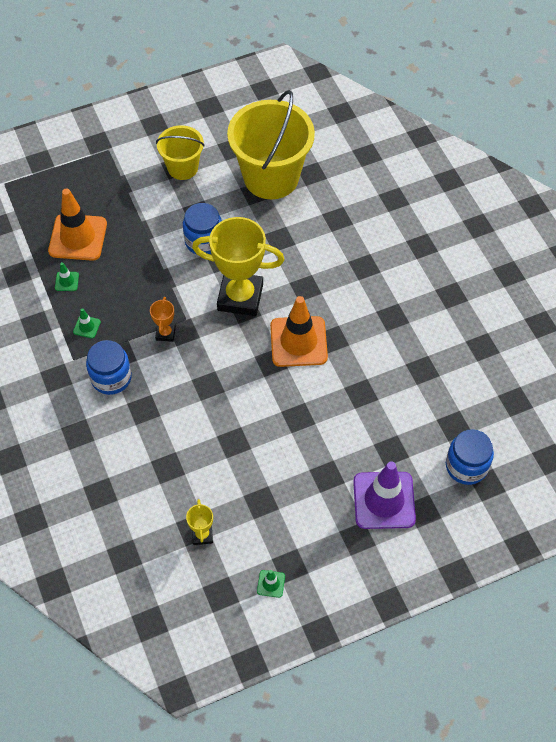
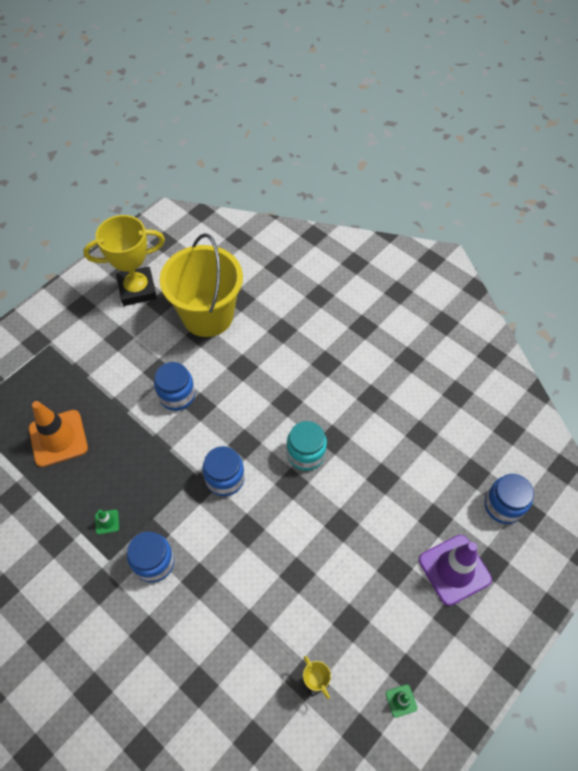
camera: 25 degrees left, 0 degrees up
green traffic cone [55,262,79,291] -> none
orange trophy [150,297,176,342] -> none
yellow bucket [156,125,205,180] -> none
yellow trophy [192,217,284,316] -> yellow trophy moved to [83,215,165,306]
orange traffic cone [270,296,328,367] -> turquoise jar [287,421,327,471]
none -> blue jar [203,446,245,496]

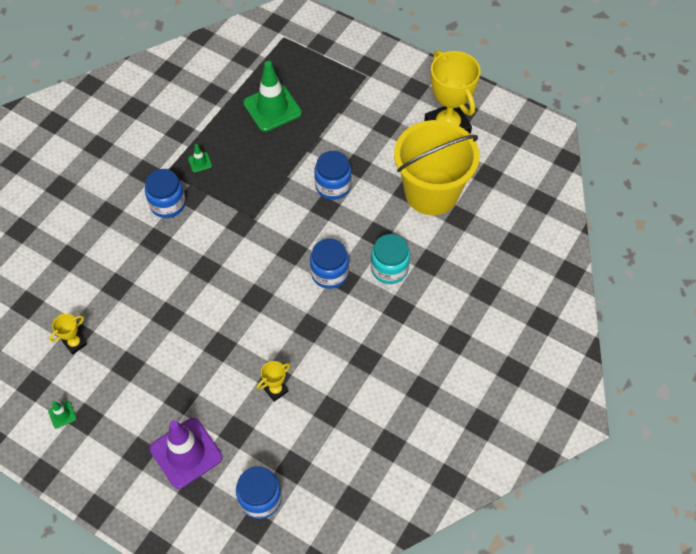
camera: 80 degrees right, 0 degrees up
orange traffic cone [29,401,88,467] -> green traffic cone [243,61,302,132]
blue jar [203,446,245,496] -> blue jar moved to [310,239,349,289]
turquoise jar [287,421,327,471] -> turquoise jar moved to [371,234,410,284]
none -> yellow trophy [257,361,291,402]

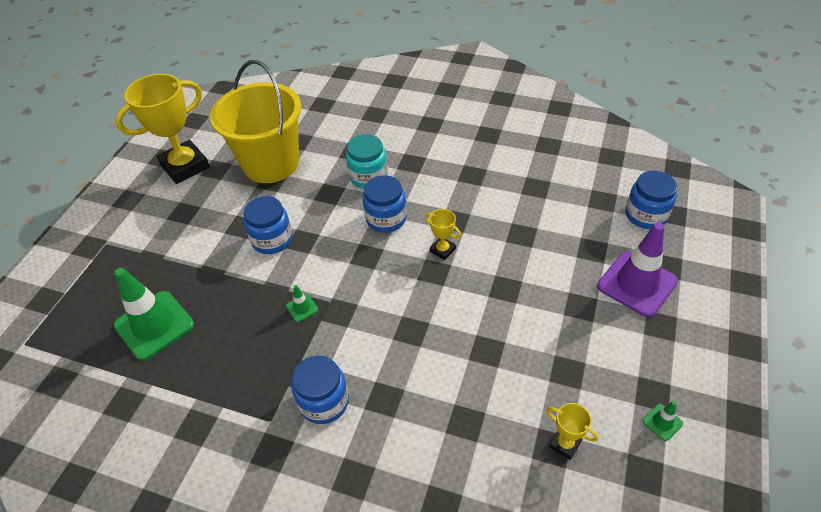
camera: 100 degrees left, 10 degrees down
green traffic cone [188,144,212,172] -> green traffic cone moved to [286,285,318,322]
yellow trophy [257,361,291,402] -> yellow trophy moved to [425,209,461,260]

